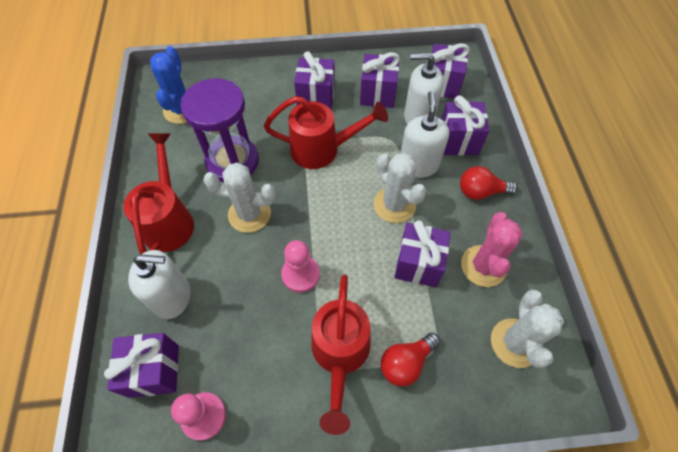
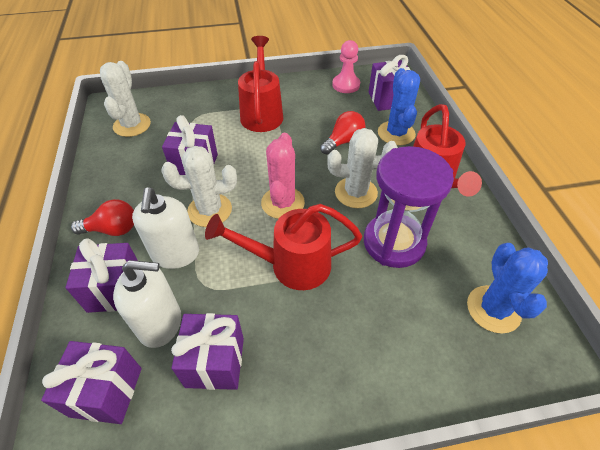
camera: 175 degrees right, 10 degrees down
white soap dispenser [128,250,191,319] -> blue cactus [378,68,420,145]
pink pawn [281,240,320,293] -> none
purple gift [294,51,335,110] -> none
white cactus [374,153,427,223] -> white cactus turned 60 degrees counterclockwise [161,146,237,227]
red light bulb [381,332,440,387] -> red light bulb moved to [320,111,366,154]
pink cactus [461,212,523,287] -> pink cactus moved to [261,133,305,219]

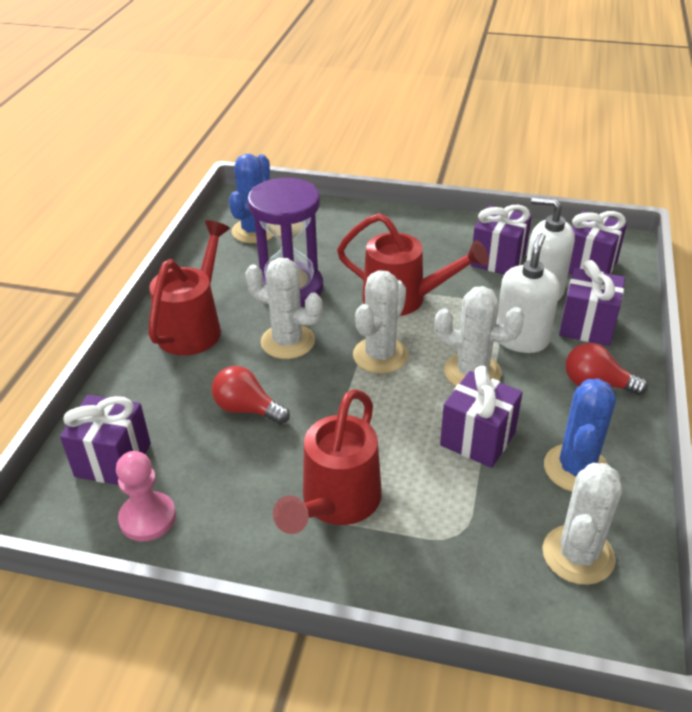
camera: 155 degrees left, 10 degrees down
pink cactus [261,133,305,219] -> white cactus [353,270,409,374]
red light bulb [320,111,366,154] -> red light bulb turned 45 degrees clockwise [212,366,290,425]
blue cactus [378,68,420,145] -> blue cactus moved to [544,379,616,492]

